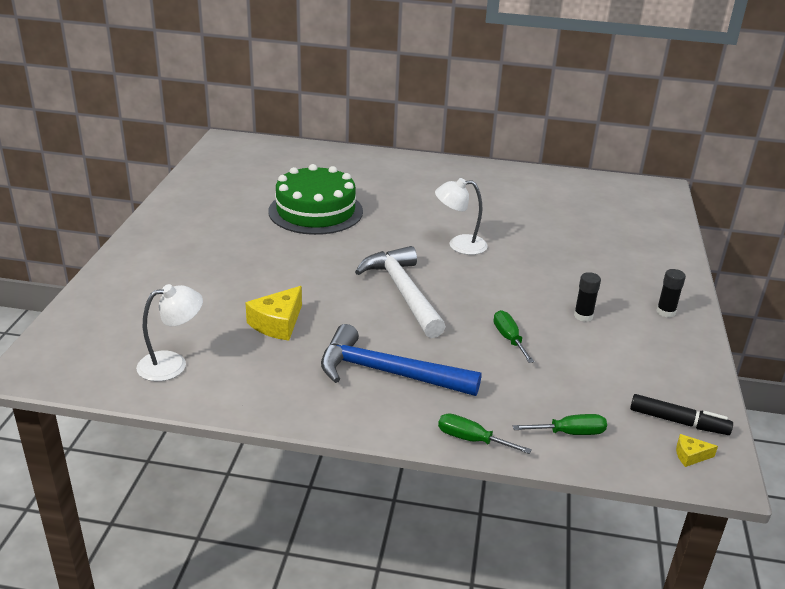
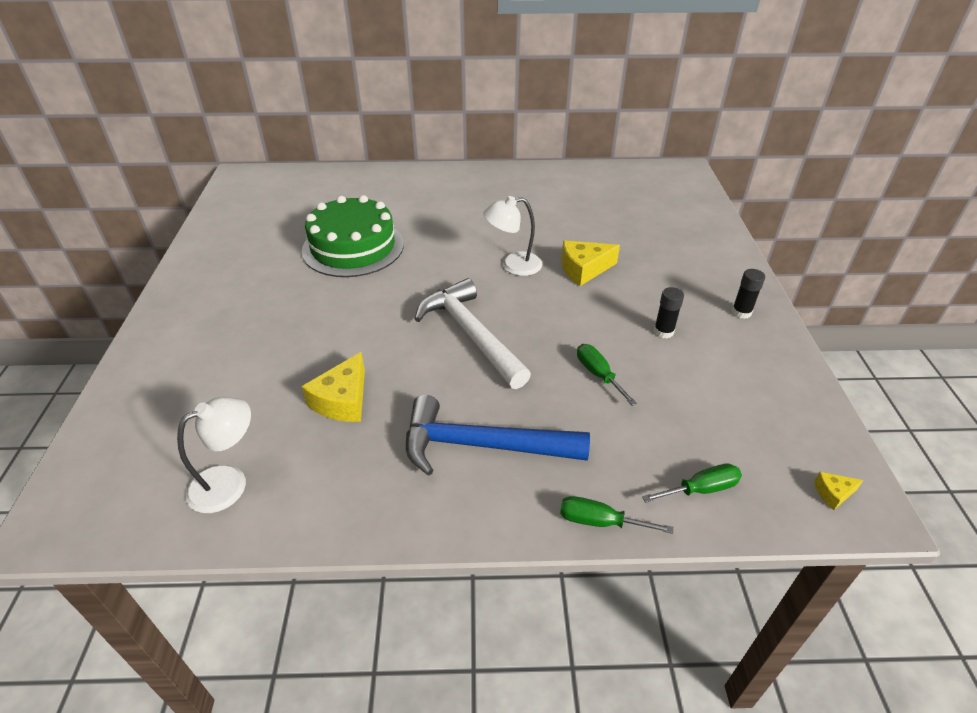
camera: 10 degrees left, 10 degrees up
black marker [630,394,733,435] -> none
none -> yellow cheese [561,241,620,286]

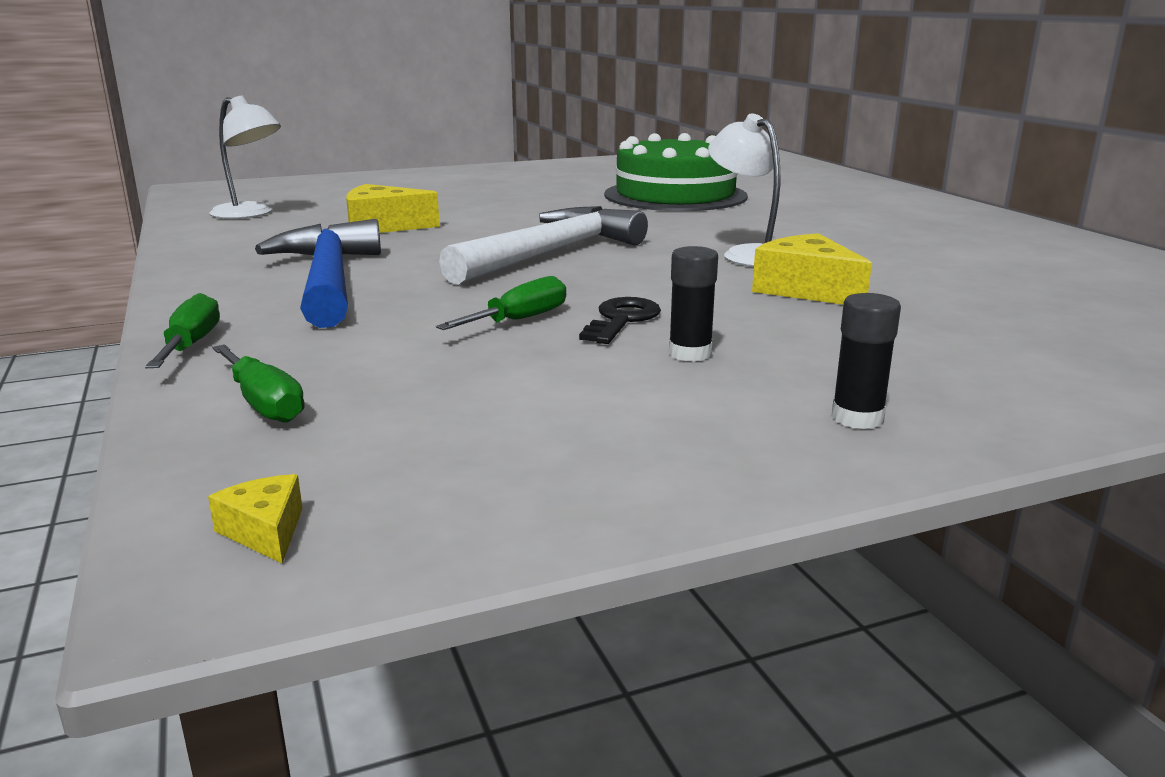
camera: 70 degrees right, 20 degrees down
none -> black key [579,297,661,344]

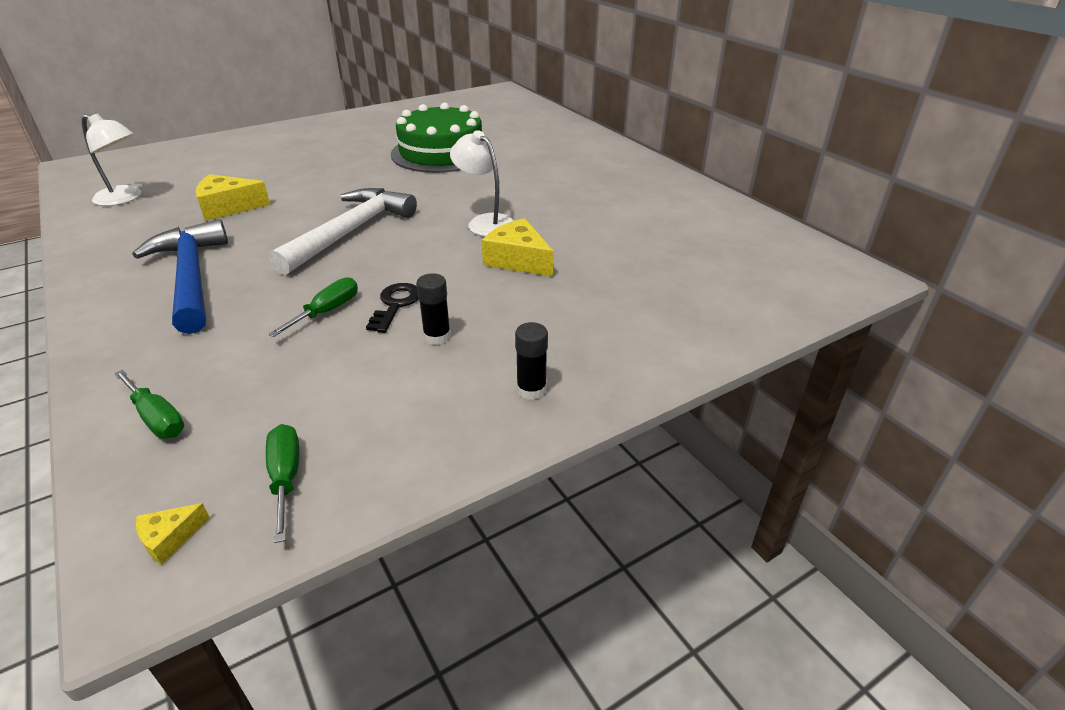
camera: 10 degrees left, 15 degrees up
green screwdriver [145,293,220,368] -> green screwdriver moved to [266,424,299,543]
yellow cheese [208,474,302,563] -> yellow cheese turned 90 degrees counterclockwise [136,503,210,565]

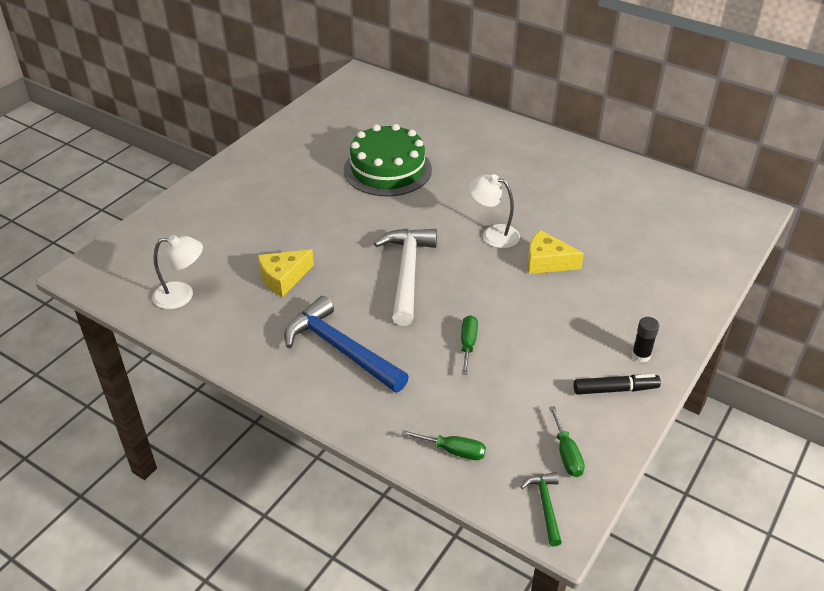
camera: 25 degrees left, 5 degrees up
yellow cheese [136,503,210,565] -> green hammer [521,472,562,546]
green screwdriver [266,424,299,543] -> green screwdriver turned 150 degrees counterclockwise [549,406,585,477]
black key [366,283,418,333] -> none
black glue stick [416,273,451,345] -> none
none -> black marker [574,374,661,395]

